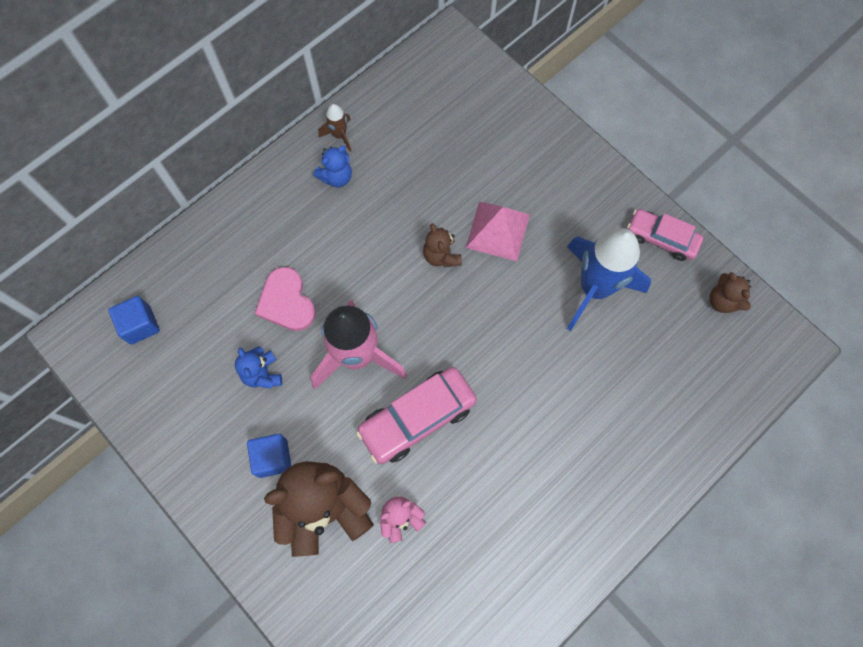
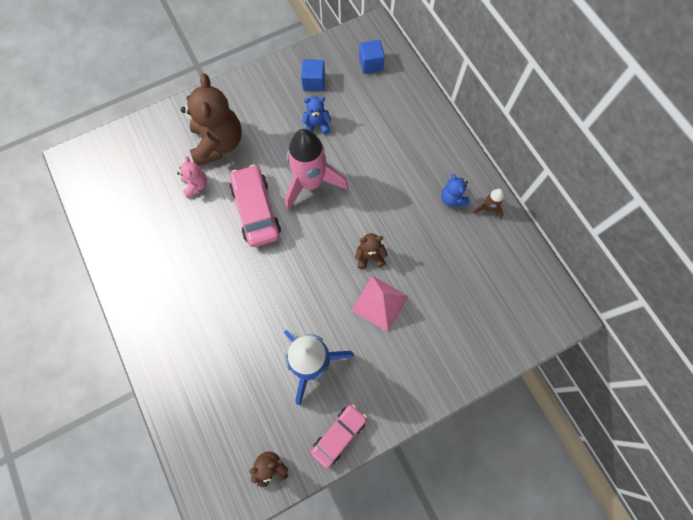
camera: 105 degrees right, 0 degrees up
blue cube [247,434,291,478] -> blue cube moved to [301,59,325,91]
pink heart [255,267,316,331] -> none

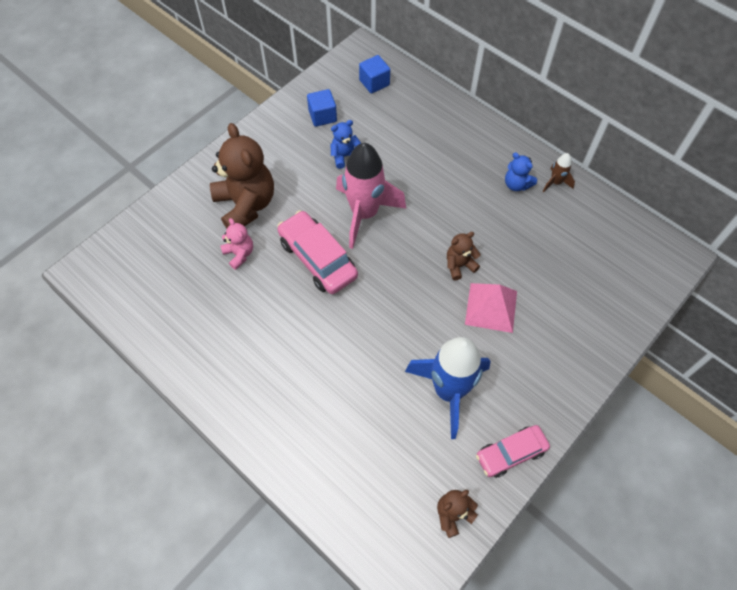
camera: 20 degrees left, 10 degrees down
pink car [311,404,367,468] -> pink car turned 135 degrees counterclockwise [476,425,550,478]

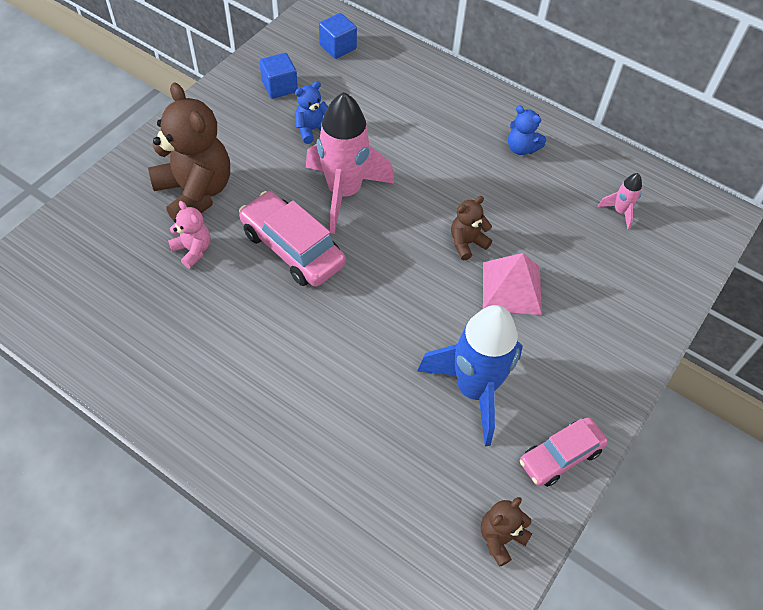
camera: 10 degrees left, 5 degrees down
brown rocket [542,153,575,192] -> none
none -> pink rocket [598,173,642,230]

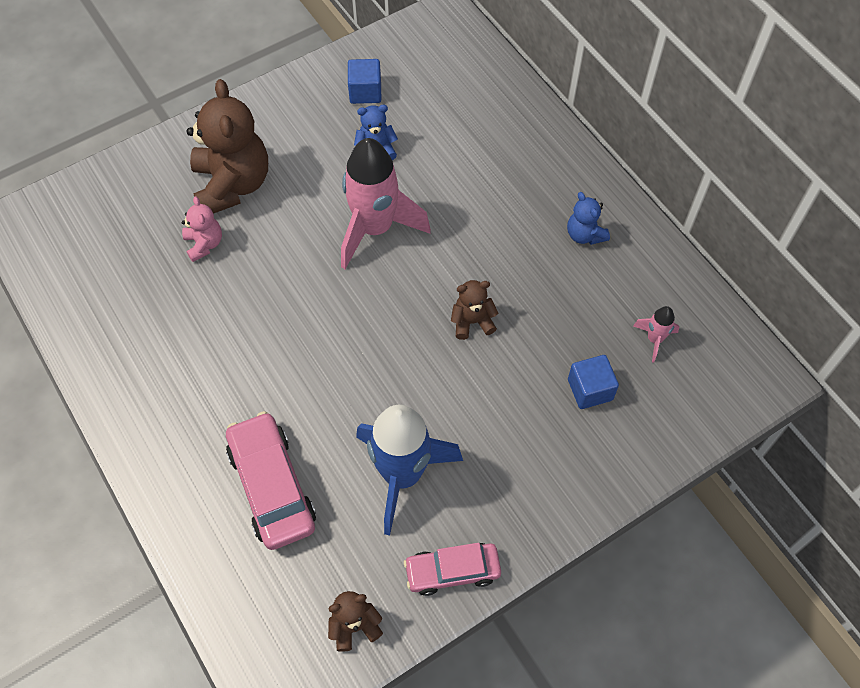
camera: 25 degrees right, 5 degrees up
pink car [239,191,346,287] -> pink car moved to [226,411,316,550]
blue cube [319,13,357,59] -> blue cube moved to [568,355,619,409]
pink pyramid [483,253,542,315] -> none

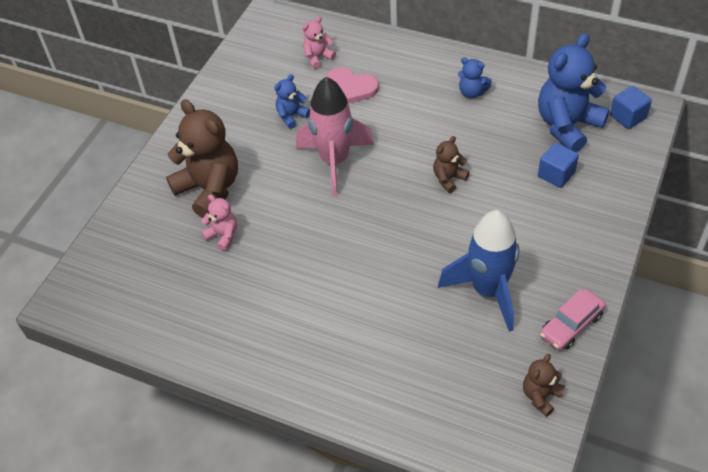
camera: 30 degrees left, 10 degrees down
pink car [226,411,316,550] -> none
blue cube [348,59,382,104] -> blue cube moved to [610,86,652,129]
pink rocket [633,306,679,363] -> blue teddy bear [538,33,610,152]
none -> pink teddy bear [302,16,336,69]
none -> pink heart [326,67,379,104]

